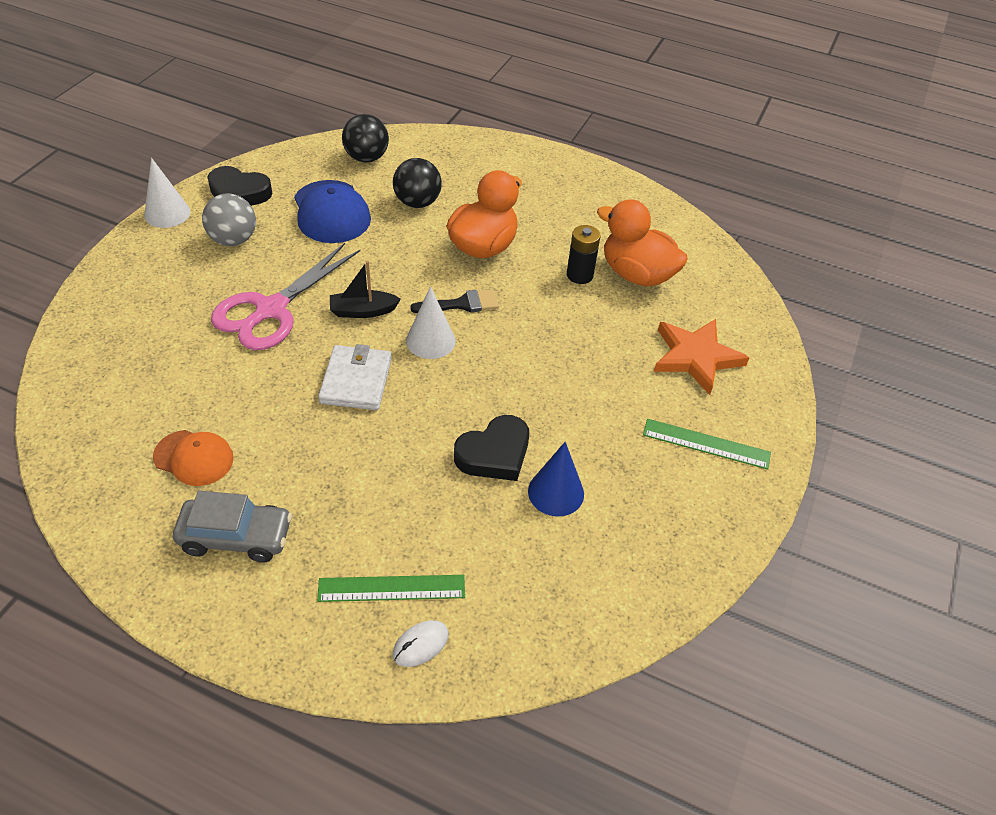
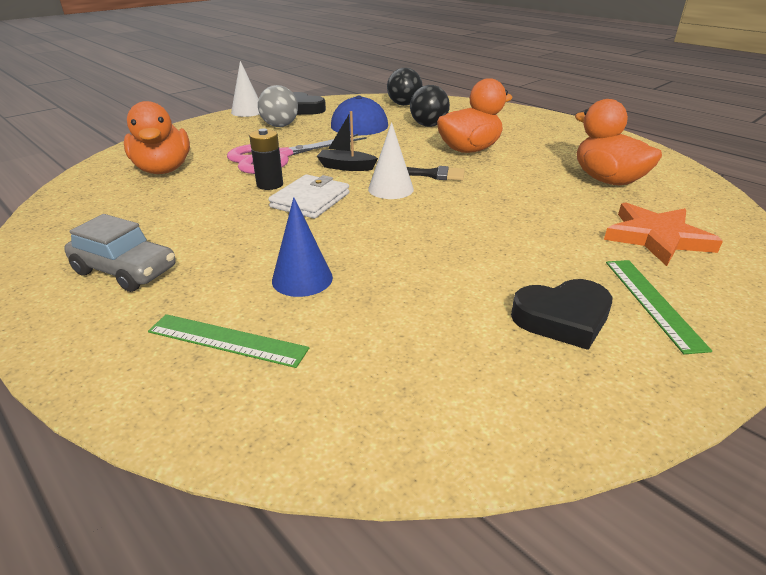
camera: 25 degrees right, 15 degrees down
orange cap [153,430,234,486] -> none
white mouse [393,620,449,667] -> none
black heart [454,415,529,481] -> black heart moved to [511,279,612,350]
blue cone [528,442,584,516] -> blue cone moved to [272,197,333,297]
black battery [567,225,601,284] -> black battery moved to [249,128,283,190]
green ruler [643,419,771,469] -> green ruler turned 45 degrees clockwise [606,260,712,354]
none -> orange duck [124,101,190,174]

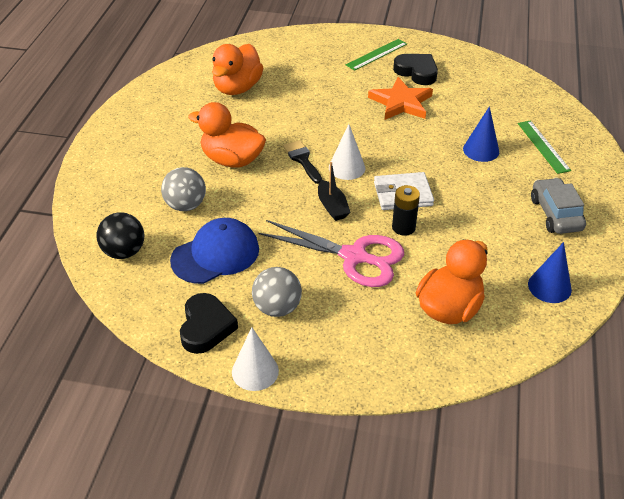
camera: 125 degrees left, 10 degrees up
black ball [410,85,450,127] -> grey ball [161,167,206,211]
orange star [604,202,723,266] -> orange star moved to [368,77,433,120]
none -> blue cone [528,242,572,303]

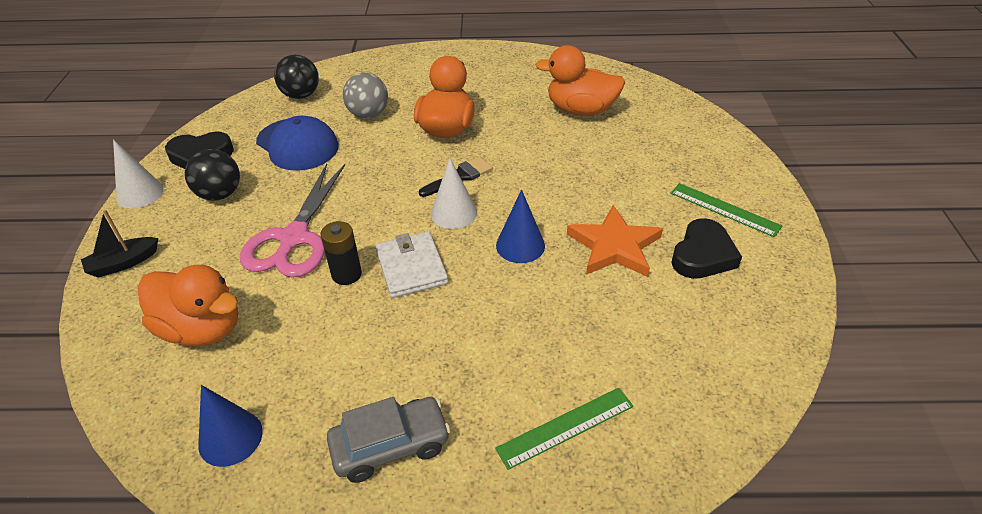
camera: 80 degrees right, 0 degrees up
grey ball [252,267,302,317] -> black ball [185,149,240,201]
black boat [318,162,351,221] -> black boat moved to [81,210,158,278]
blue cone [463,106,499,162] -> blue cone moved to [496,189,545,263]

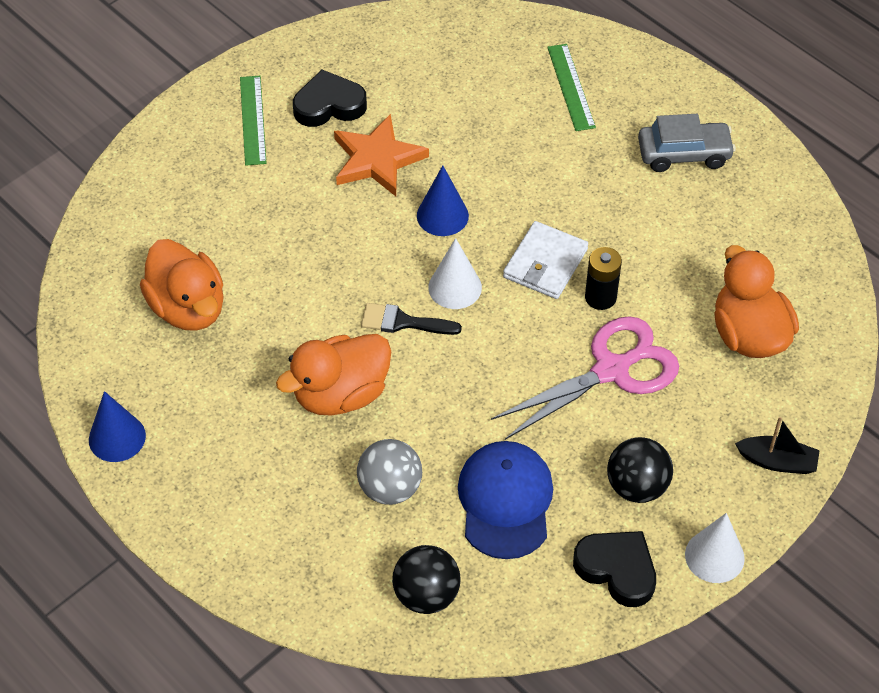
camera: 135 degrees left, 10 degrees up
blue cone [198,385,263,467] -> blue cone moved to [89,391,146,462]
grey car [327,397,451,483] -> grey car turned 150 degrees clockwise [638,114,736,172]
green ruler [495,388,634,470] -> green ruler turned 60 degrees clockwise [547,44,596,131]

